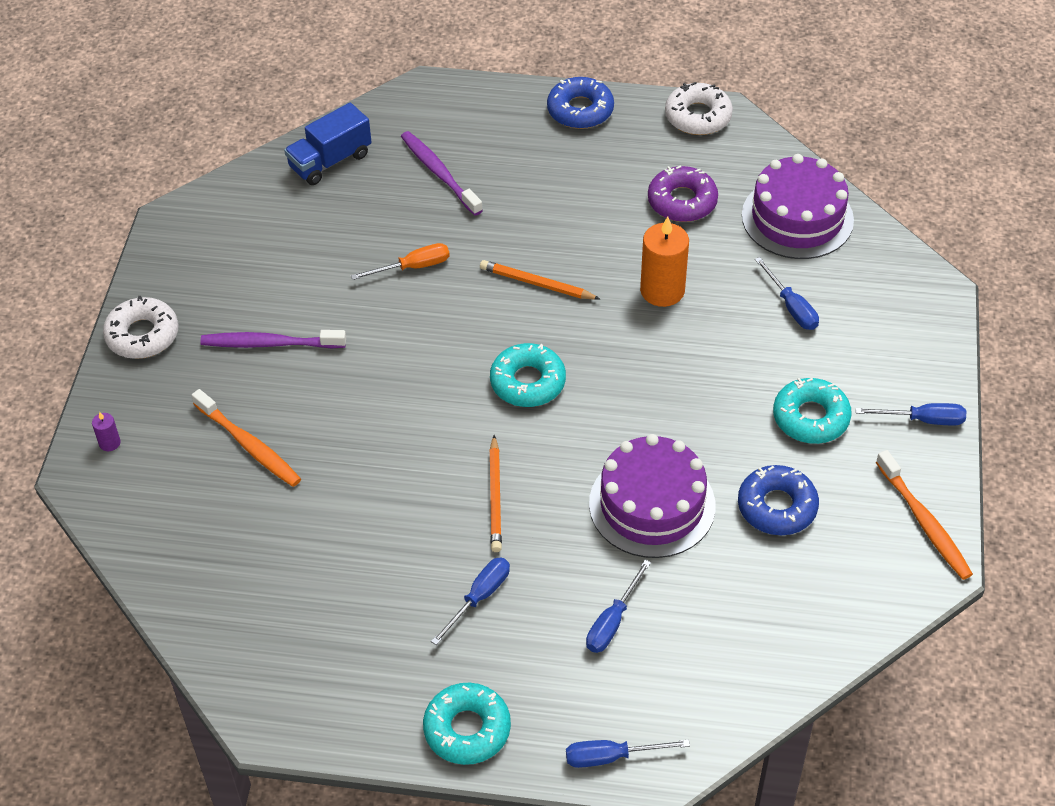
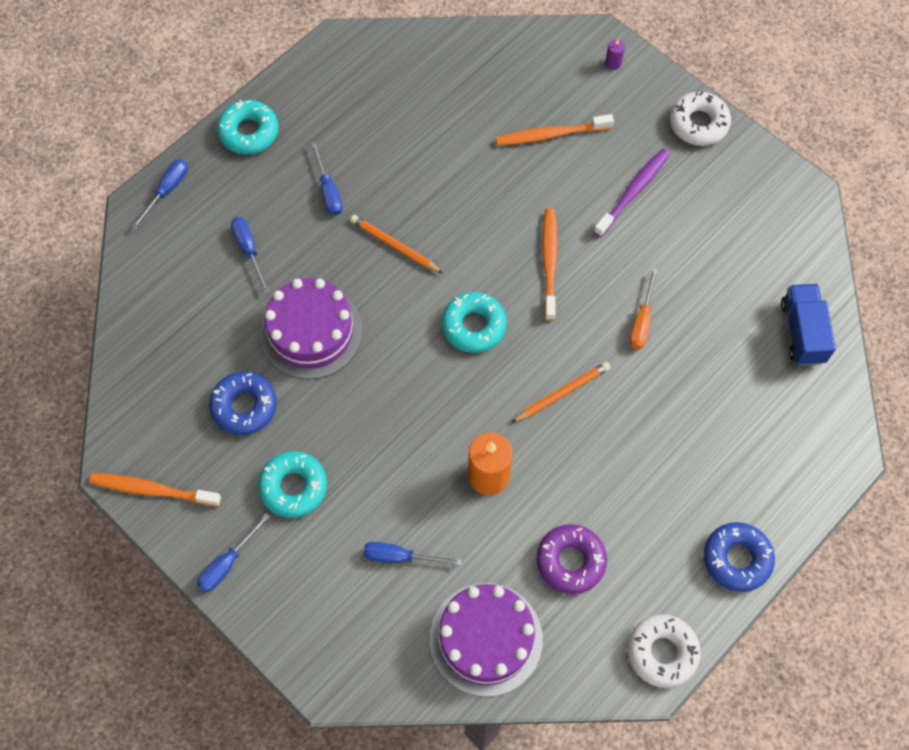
camera: 125 degrees right, 15 degrees up
purple toothbrush [401,131,483,216] -> none
none -> orange toothbrush [542,208,558,321]

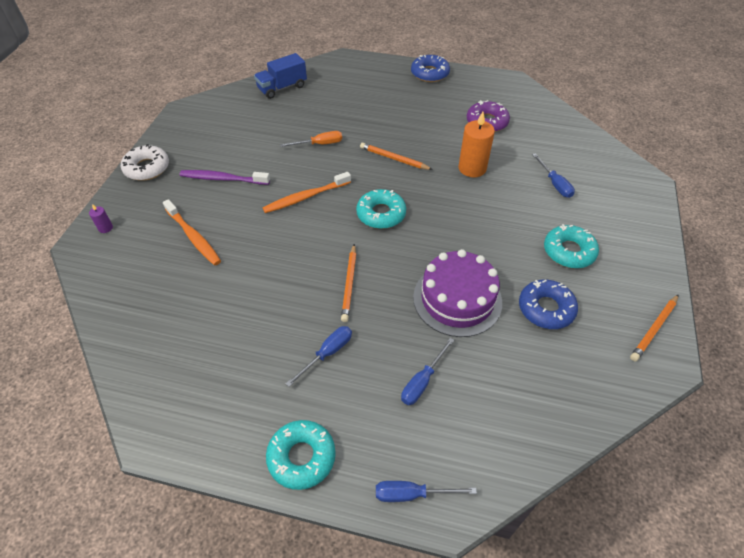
camera: 120 degrees left, 15 degrees down
orange toothbrush [89,473,221,507] -> orange pencil [630,294,679,362]
blue screwdriver [197,513,271,592] -> none
purple cake [430,583,543,697] -> none
white donut [628,614,701,688] -> none

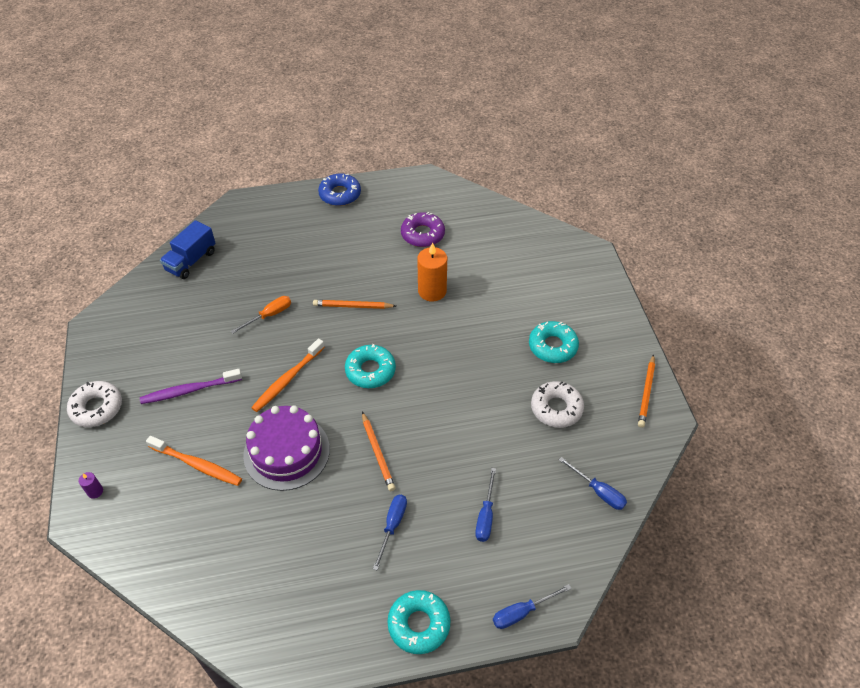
camera: 25 degrees left, 0 degrees up
purple cake [413,249,502,337] -> purple cake moved to [243,406,330,491]
blue donut [519,280,578,329] -> white donut [531,381,584,428]
blue screwdriver [532,153,575,198] -> blue screwdriver moved to [559,457,627,510]

